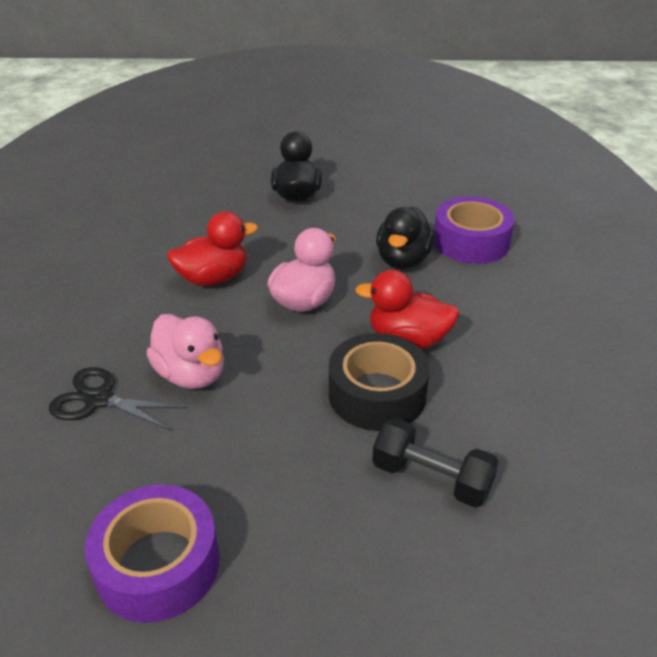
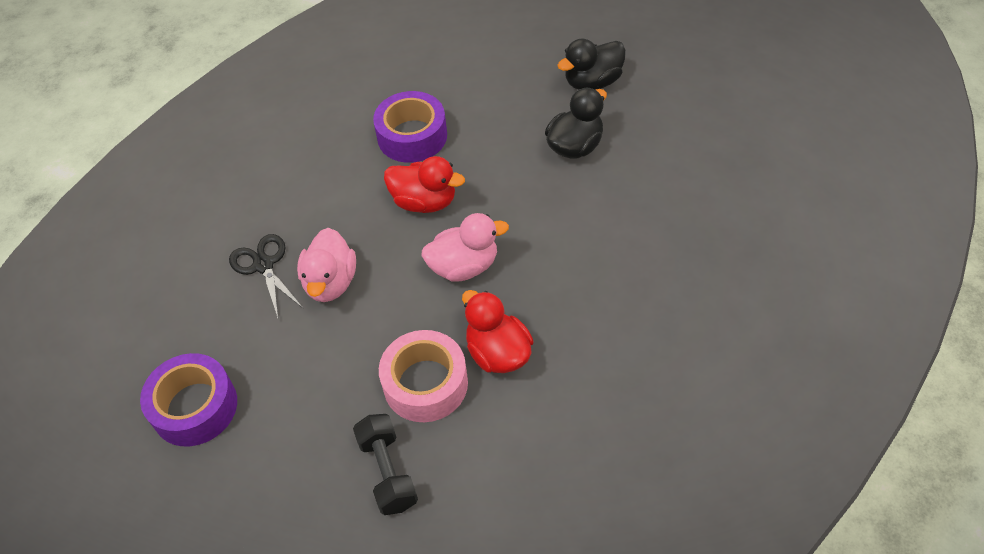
camera: 45 degrees right, 15 degrees up
black tape [329,333,430,431] -> pink tape [379,330,468,422]
black duck [376,206,436,269] -> black duck moved to [557,38,626,90]
purple tape [434,196,515,264] -> purple tape moved to [373,91,447,163]

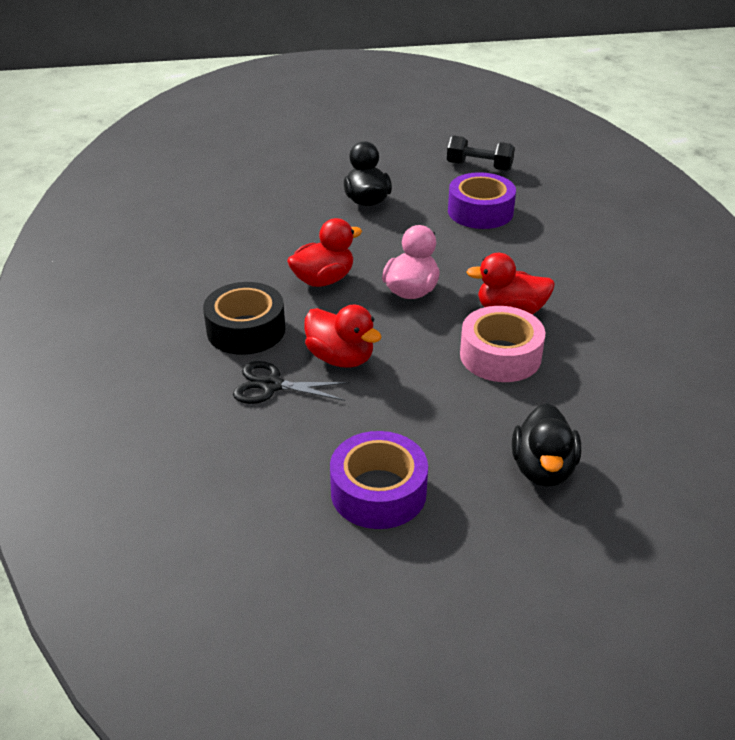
camera: 55 degrees left, 15 degrees down
pink duck [297,228,356,302] -> red duck [304,305,381,368]
black dumbbell [353,414,418,515] -> black dumbbell moved to [447,135,515,171]
purple tape [373,91,447,163] -> purple tape moved to [448,172,516,229]
black duck [557,38,626,90] -> black duck moved to [512,403,581,487]
none -> black tape [203,282,285,355]

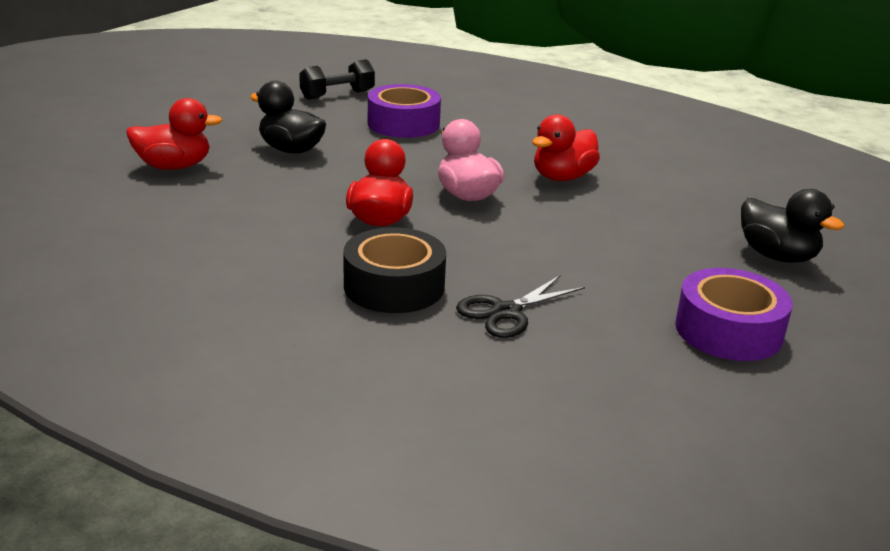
camera: 50 degrees left, 10 degrees down
red duck [304,305,381,368] -> red duck moved to [126,98,222,170]
pink tape [460,306,545,382] -> none

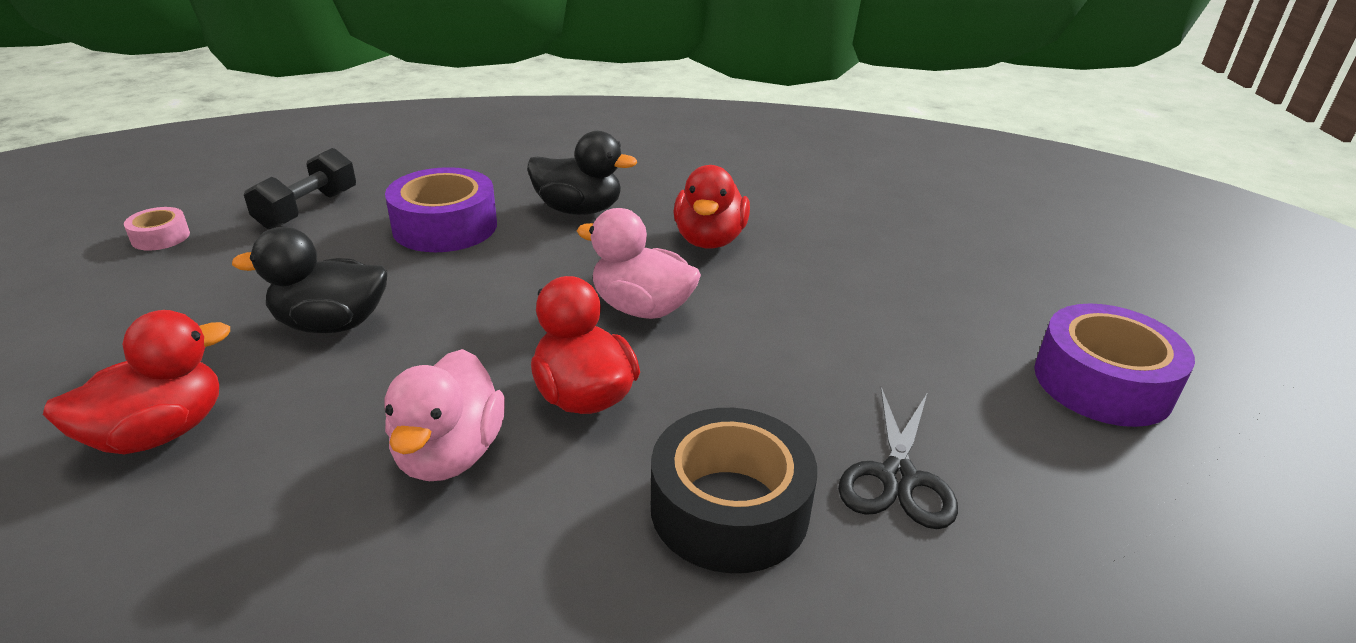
camera: 35 degrees left, 5 degrees up
black duck [741,189,844,263] -> black duck moved to [527,131,637,215]
none -> pink tape [124,207,190,251]
none -> pink duck [384,349,505,481]

